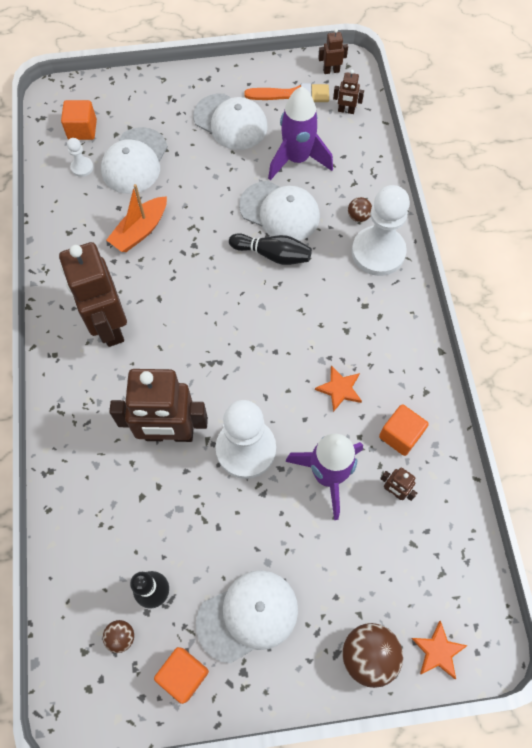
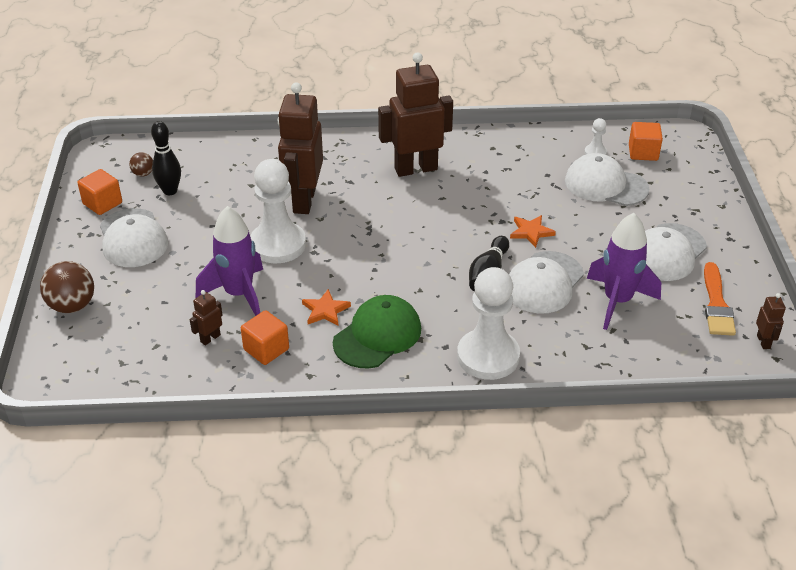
camera: 95 degrees right, 25 degrees down
orange boat [107,184,167,252] -> none
brown robot [333,70,364,114] -> none
brown ball [348,197,372,222] -> none
orange star [411,621,467,679] -> orange star moved to [510,215,556,248]
none -> green cap [333,295,421,368]

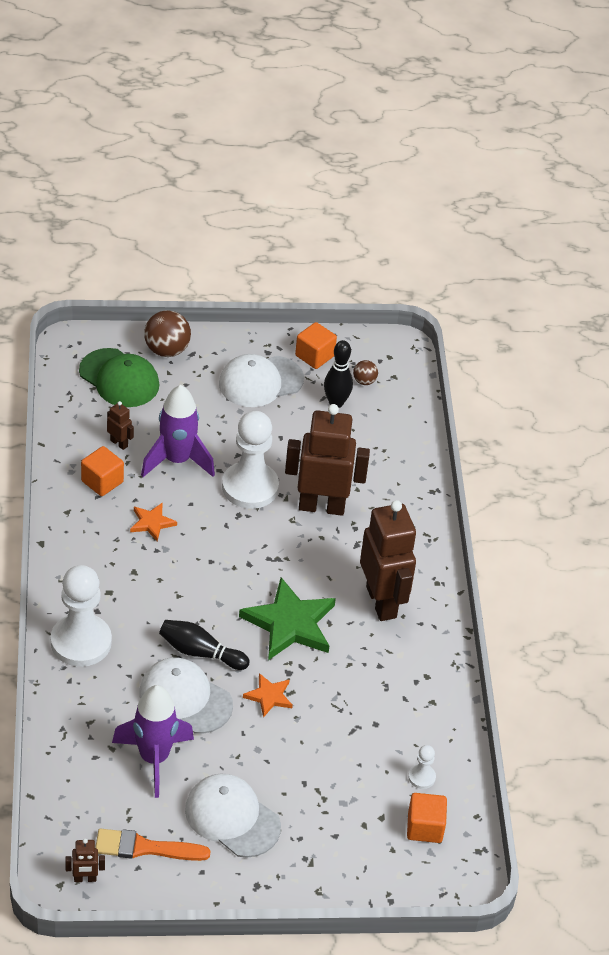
camera: 85 degrees right, 5 degrees up
green cap [333,295,421,368] -> green cap moved to [79,348,159,407]
white cap [565,153,649,206] -> none
none -> green star [239,577,336,660]

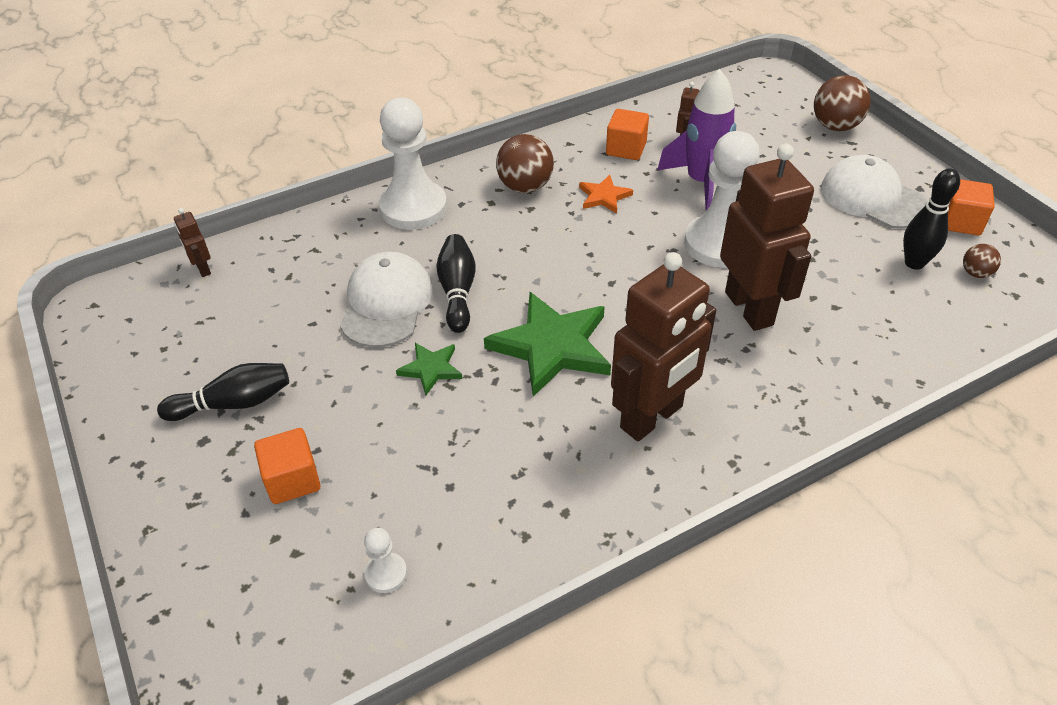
camera: 70 degrees right, 0 degrees up
brown robot [65,839,105,882] -> brown robot moved to [174,208,211,277]
green cap [79,348,159,407] -> none
orange brush [95,829,210,861] -> none
purple rocket [112,685,194,798] -> none
white cap [185,774,281,858] -> black bowling pin [157,363,289,421]
orange star [243,673,293,718] -> green star [396,343,463,395]
orange cube [407,793,447,843] -> orange cube moved to [254,428,320,504]
none -> brown ball [496,134,554,193]

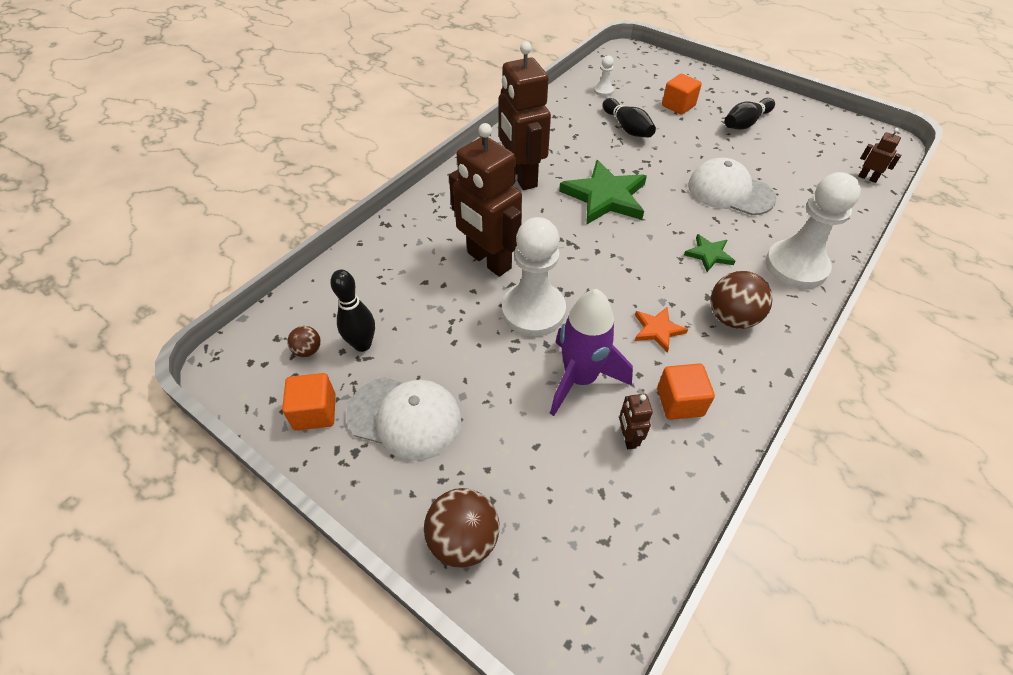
camera: 155 degrees right, 5 degrees up
white cap [340,252,433,347] -> white cap turned 135 degrees clockwise [688,158,776,215]
green star [396,343,463,395] -> green star moved to [684,234,735,272]
black bowling pin [436,234,476,333] -> black bowling pin moved to [603,98,656,138]
brown robot [611,252,716,441] -> brown robot turned 45 degrees counterclockwise [499,42,551,190]

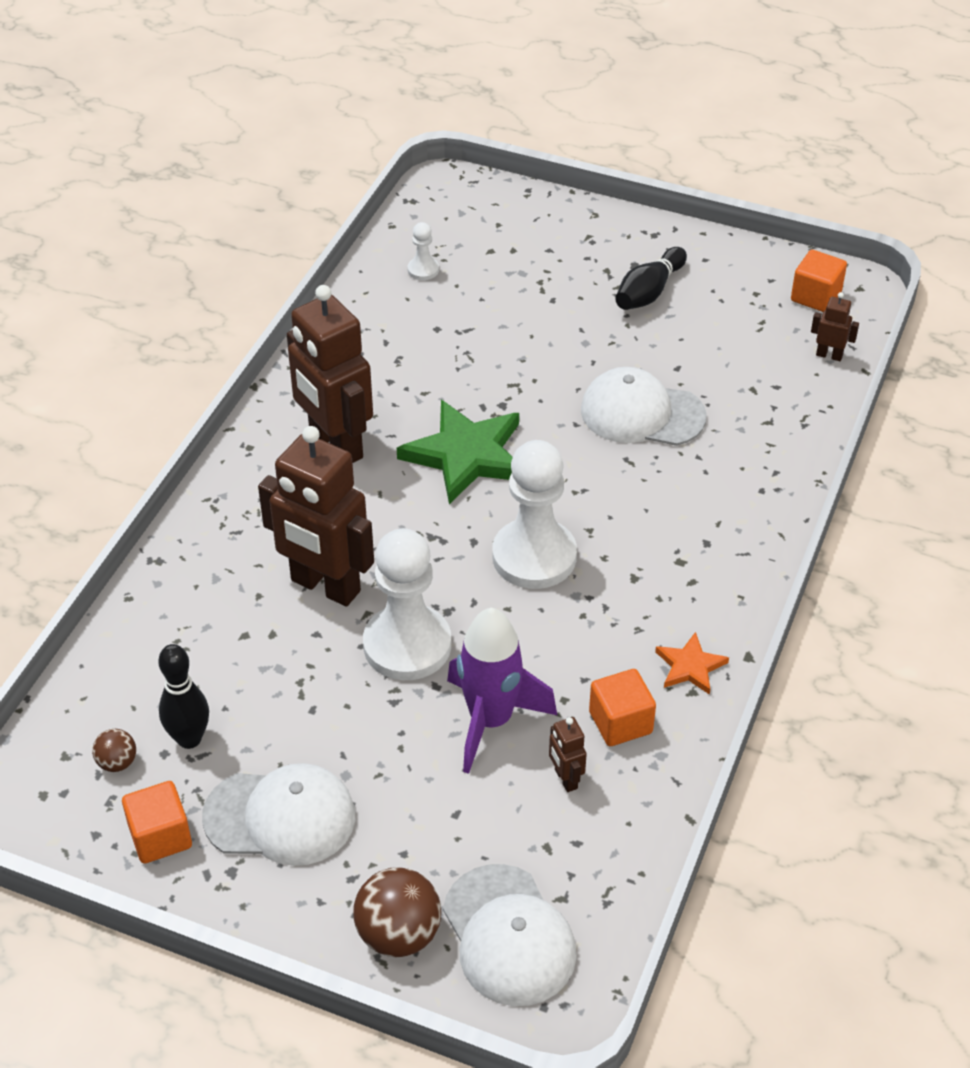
camera: 15 degrees left, 5 degrees down
black bowling pin [603,98,656,138] -> none
orange star [635,307,688,353] -> orange star moved to [655,632,729,695]
orange cube [662,74,702,115] -> orange cube moved to [791,250,847,312]
green star [684,234,735,272] -> none
brown ball [711,271,773,329] -> none
white pawn [765,172,861,289] -> white pawn moved to [492,440,577,589]
none -> white cap [443,864,577,1006]

